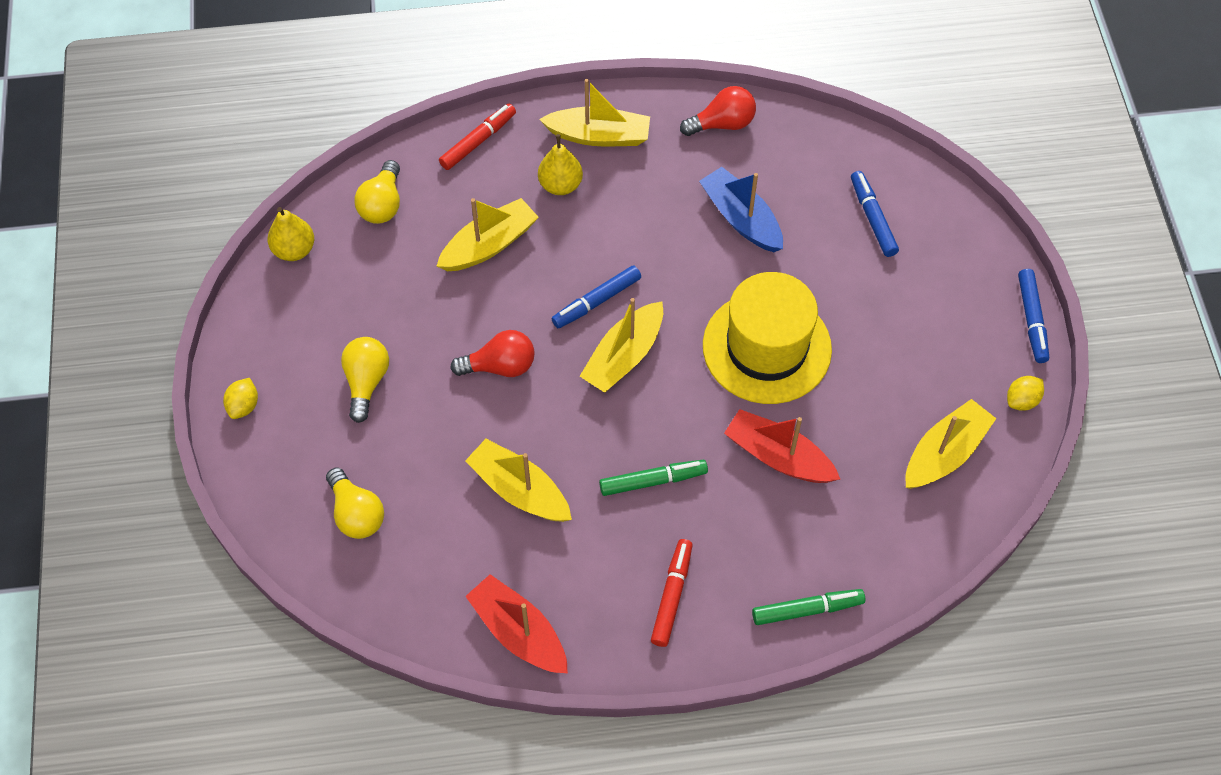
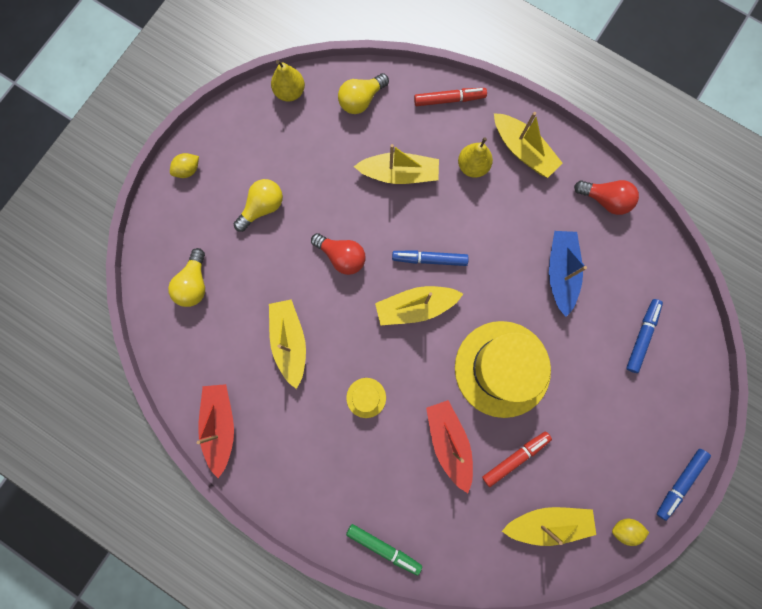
camera: 40 degrees right, 20 degrees up
green marker [599,460,708,496] -> yellow hat [346,378,386,418]
red marker [651,539,693,647] -> red marker moved to [482,431,552,487]

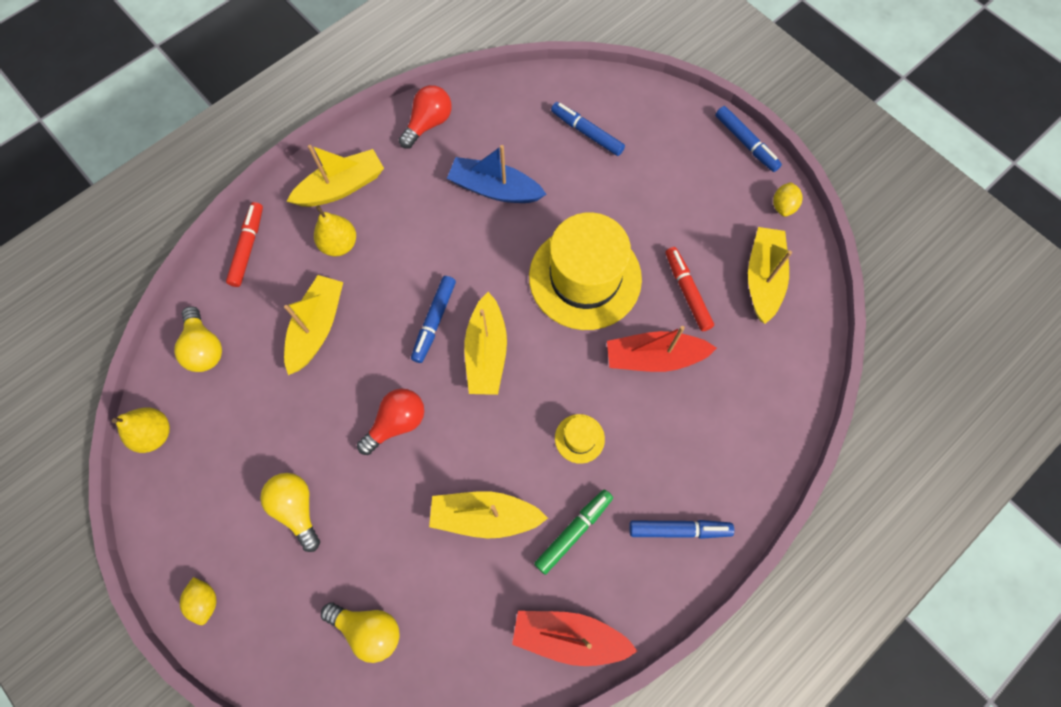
camera: 75 degrees left, 10 degrees down
green marker [346,524,422,576] -> green marker moved to [534,489,613,575]
none -> blue marker [629,520,734,539]

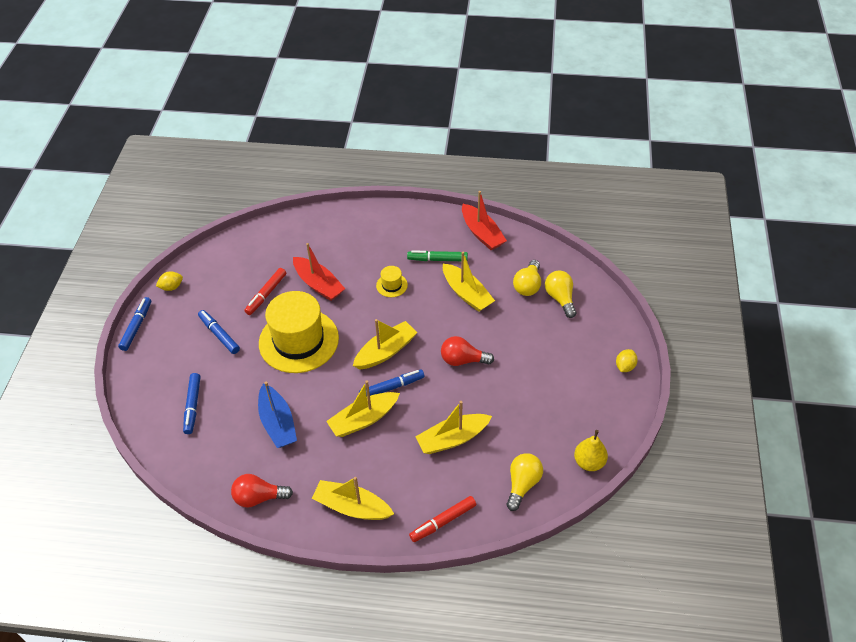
camera: 130 degrees left, 20 degrees down
yellow light bulb [260,473,320,552] -> yellow light bulb moved to [513,260,541,296]
yellow pear [314,205,356,256] -> none
blue marker [629,520,734,539] -> blue marker moved to [198,310,240,354]
yellow boat [748,227,792,324] -> yellow boat moved to [326,380,400,437]

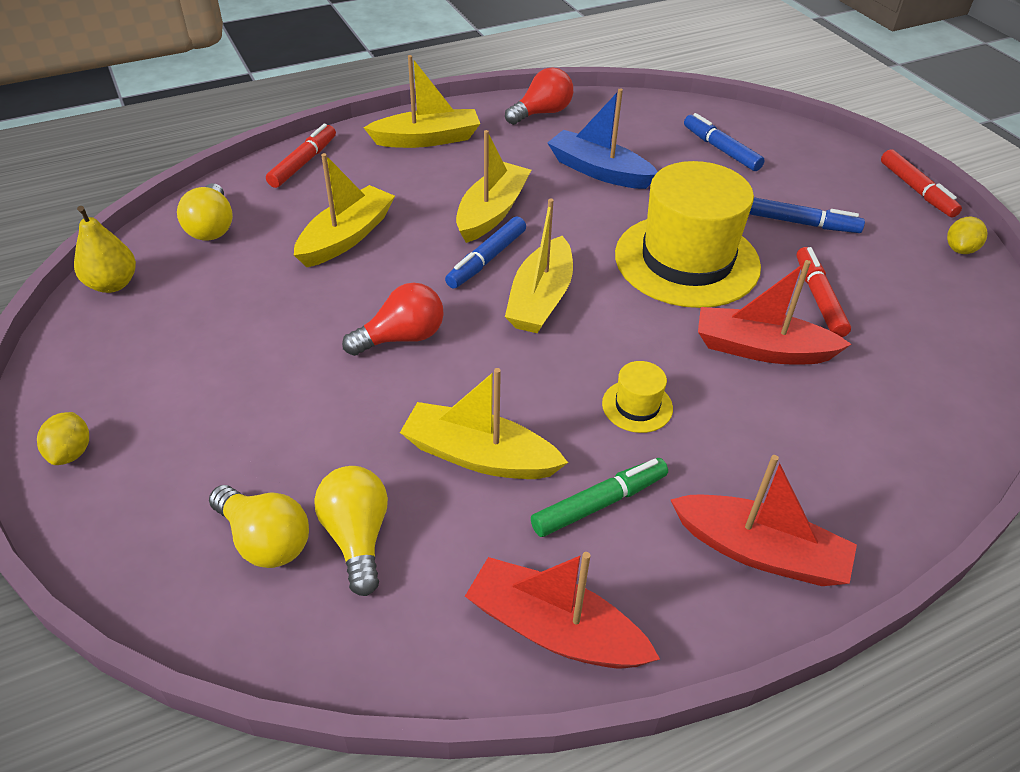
camera: 145 degrees right, 5 degrees down
blue marker [118,297,151,351] -> red marker [881,149,962,217]
none -> red boat [670,455,857,586]

